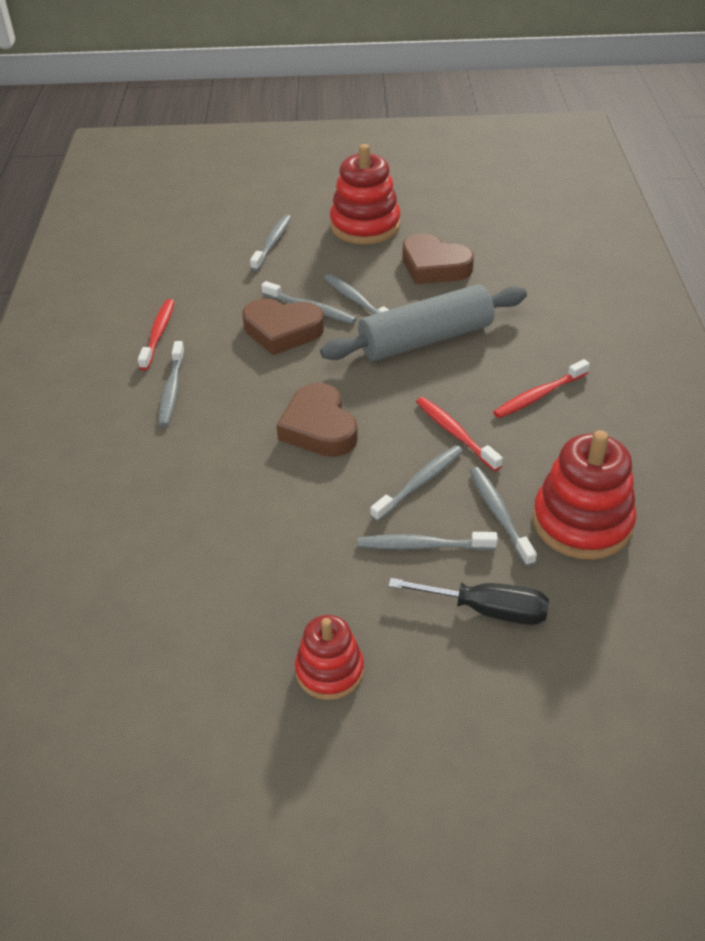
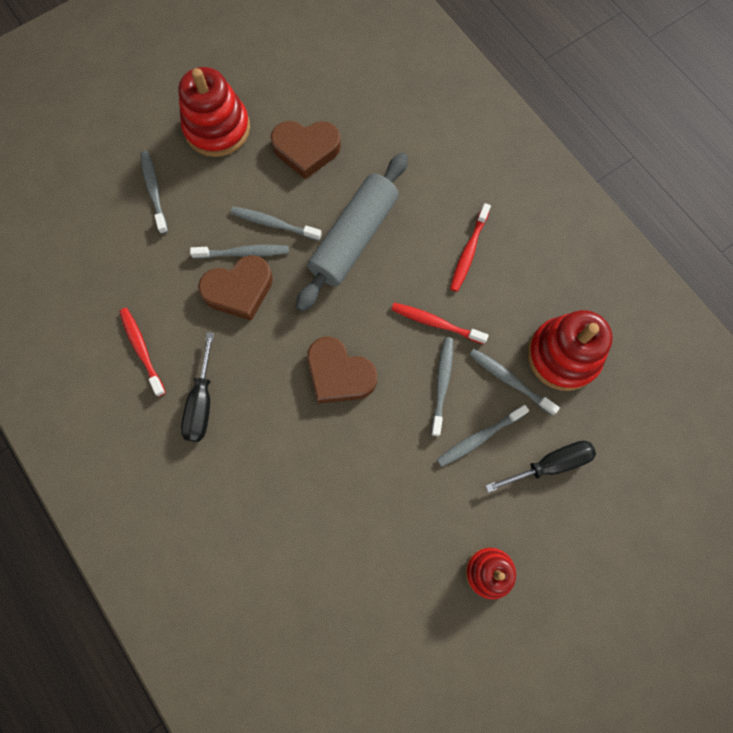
camera: 35 degrees left, 30 degrees up
grey toothbrush [159,341,185,427] -> black screwdriver [181,332,214,442]

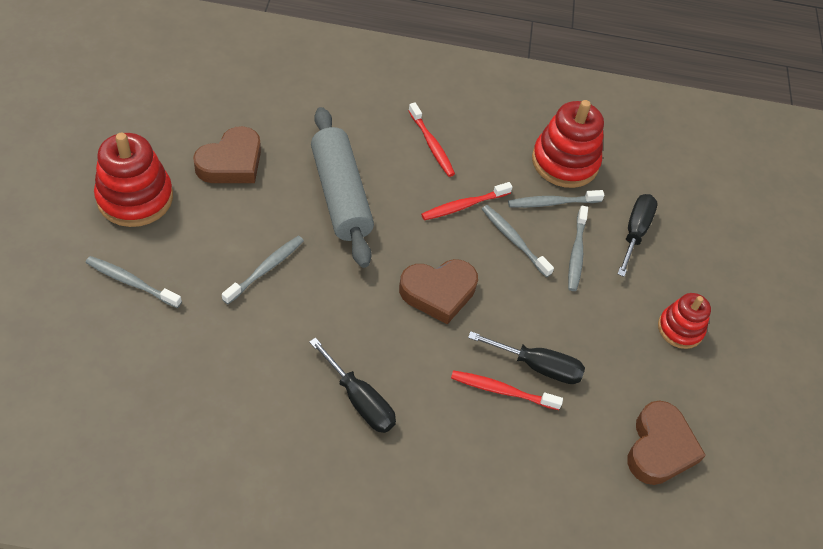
camera: 55 degrees left, 20 degrees down
red toothbrush [119,308,166,397] -> red toothbrush moved to [451,370,563,410]
brown heart [198,255,273,321] -> brown heart moved to [628,400,706,485]
grey toothbrush [230,207,322,241] -> none
none -> black screwdriver [468,331,585,384]

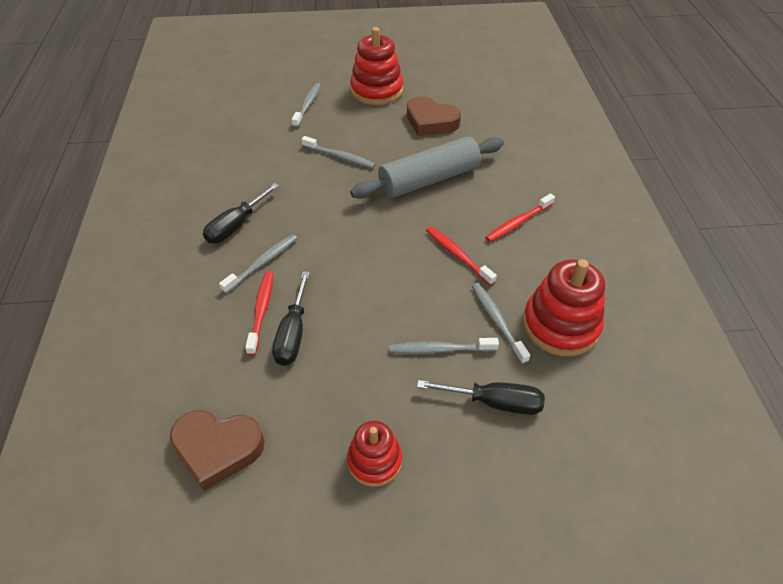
camera: 85 degrees right, 5 degrees down
brown heart [399,259,478,324] -> none
grey toothbrush [482,205,554,277] -> grey toothbrush moved to [219,234,297,294]

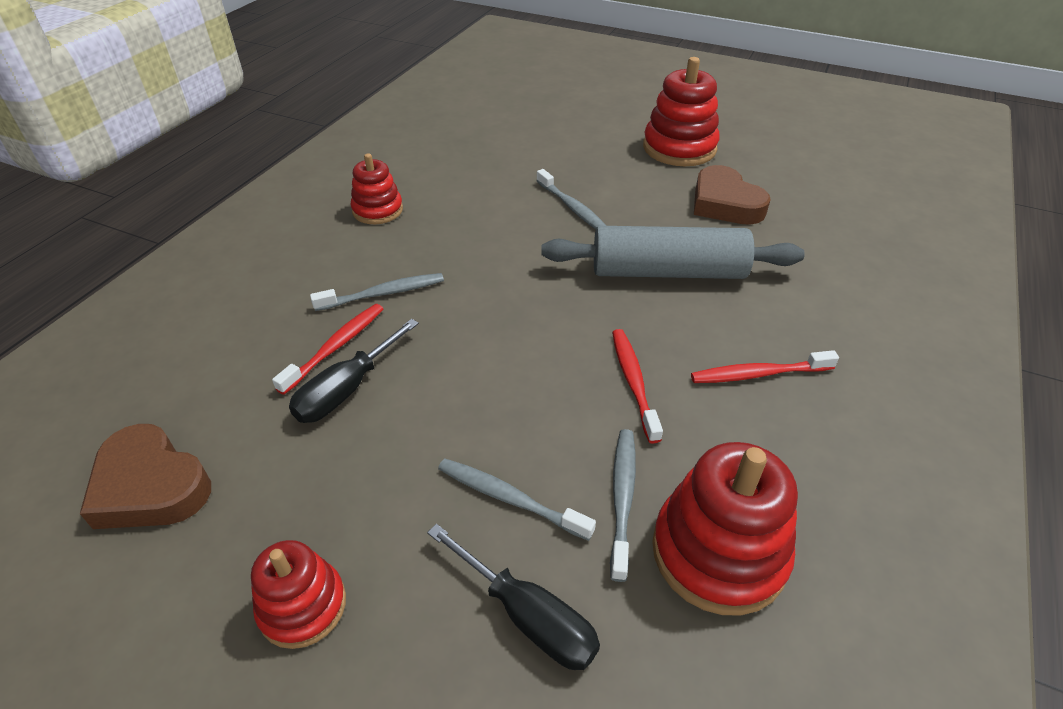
camera: 30 degrees right, 5 degrees down
black screwdriver [203,183,279,243] -> none
grey toothbrush [291,83,321,128] -> none
none -> red stacking toy [351,153,403,224]

